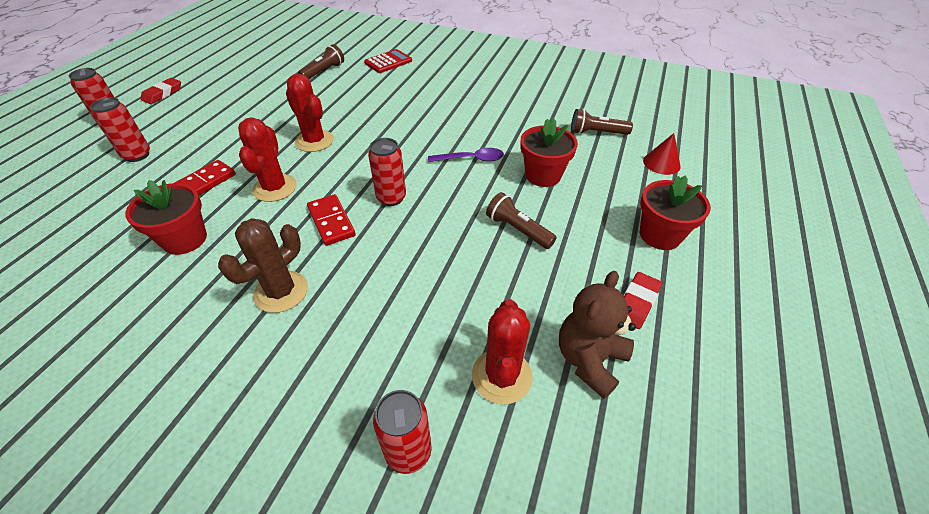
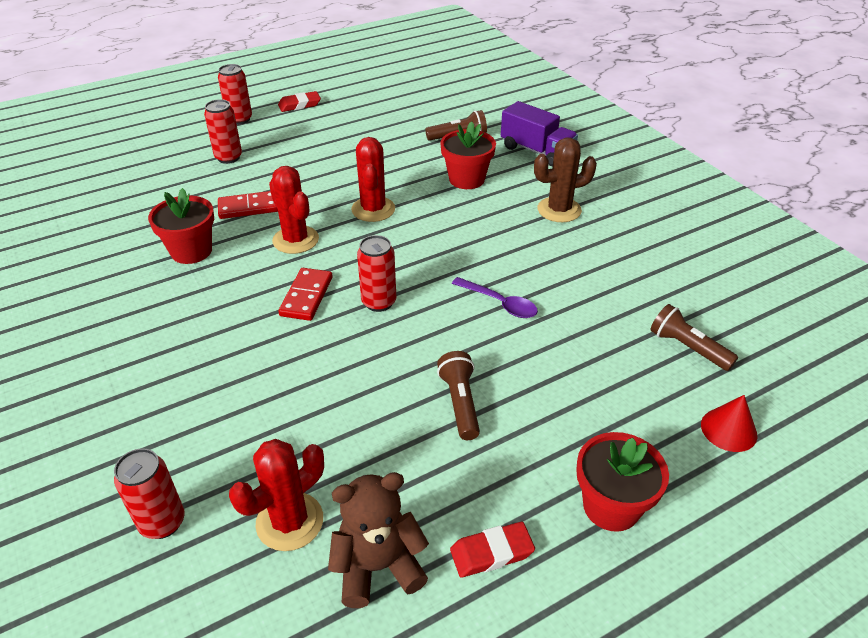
camera: 40 degrees right, 5 degrees down
brown cactus [218,218,308,313] -> brown cactus moved to [534,137,597,222]
red cactus [238,118,297,202] -> red cactus turned 75 degrees counterclockwise [269,166,319,254]
red calculator [364,49,412,73] -> purple truck [501,101,578,166]
red flower pot [520,118,578,187] -> red flower pot moved to [440,122,496,189]

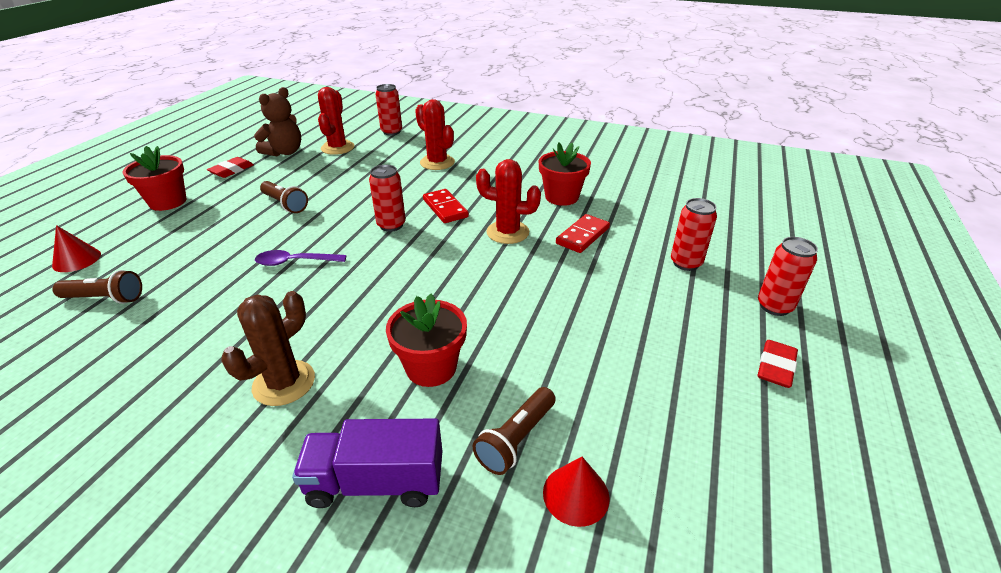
camera: 140 degrees right, 5 degrees down
red cactus [351,137,395,222] -> red cactus moved to [415,99,455,170]
none -> red cone [543,457,609,527]

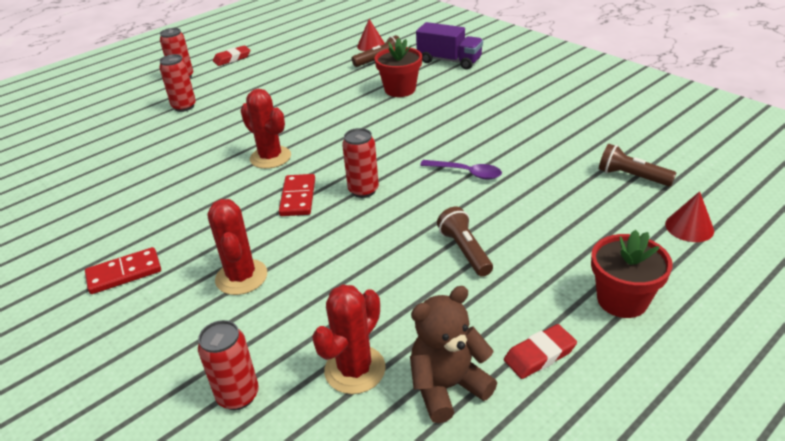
camera: 150 degrees left, 0 degrees up
brown cactus [222,291,315,406] -> none
red flower pot [539,142,591,206] -> none
red domino [556,214,610,253] -> red domino moved to [85,247,161,294]

